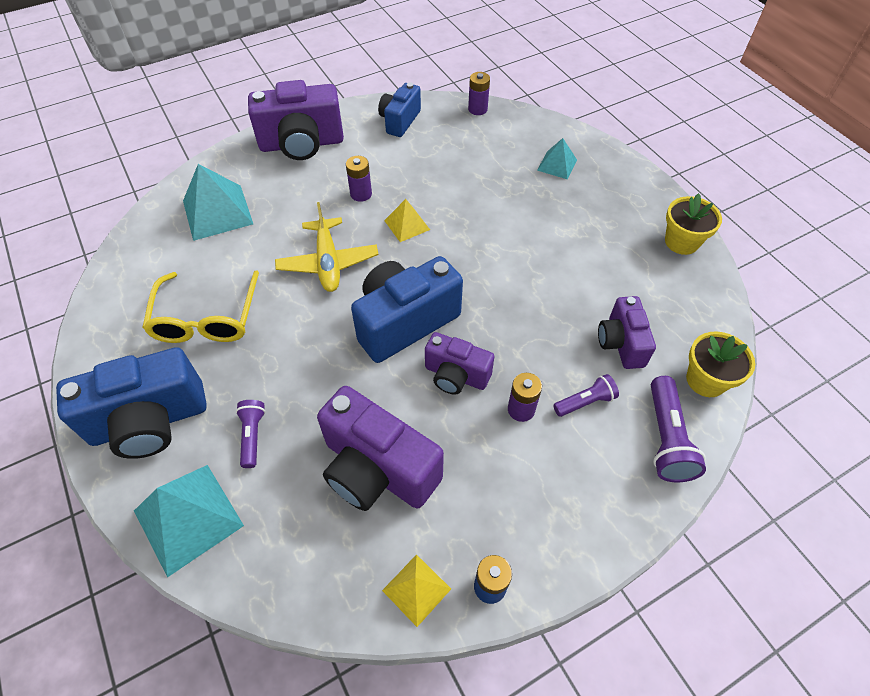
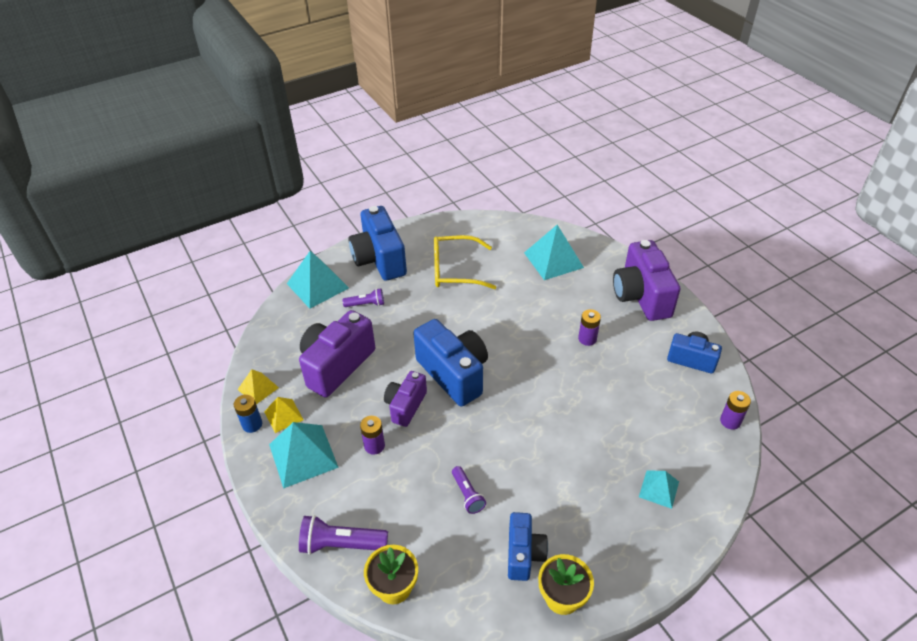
camera: 90 degrees right, 10 degrees down
yellow plane [275,202,379,292] -> none
yellow pyramid [384,199,430,242] -> yellow pyramid moved to [264,397,304,433]
purple flashlight [553,374,619,417] -> purple flashlight moved to [452,466,486,514]
purple camera [598,296,656,369] -> none
none -> turquoise pyramid [269,422,339,489]
none -> blue camera [508,512,548,581]

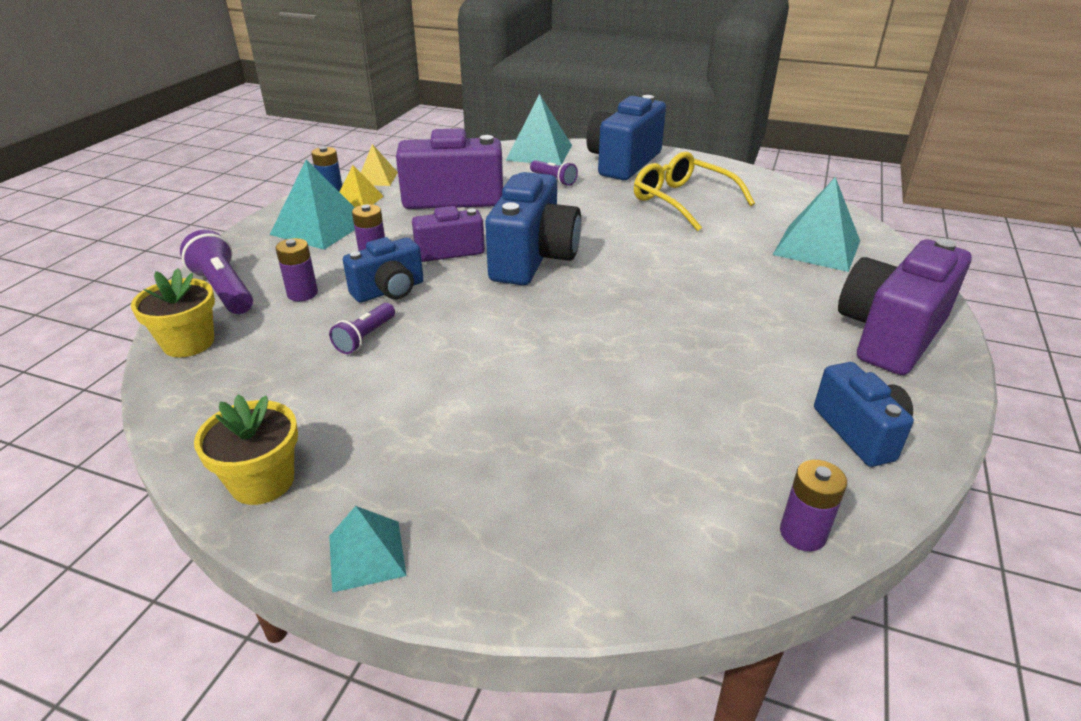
camera: 50 degrees right, 10 degrees down
blue camera [508,512,548,581] -> blue camera moved to [343,237,424,303]
purple battery [578,309,601,346] -> purple battery moved to [275,238,318,301]
turquoise pyramid [639,470,679,509] -> turquoise pyramid moved to [329,506,407,593]

